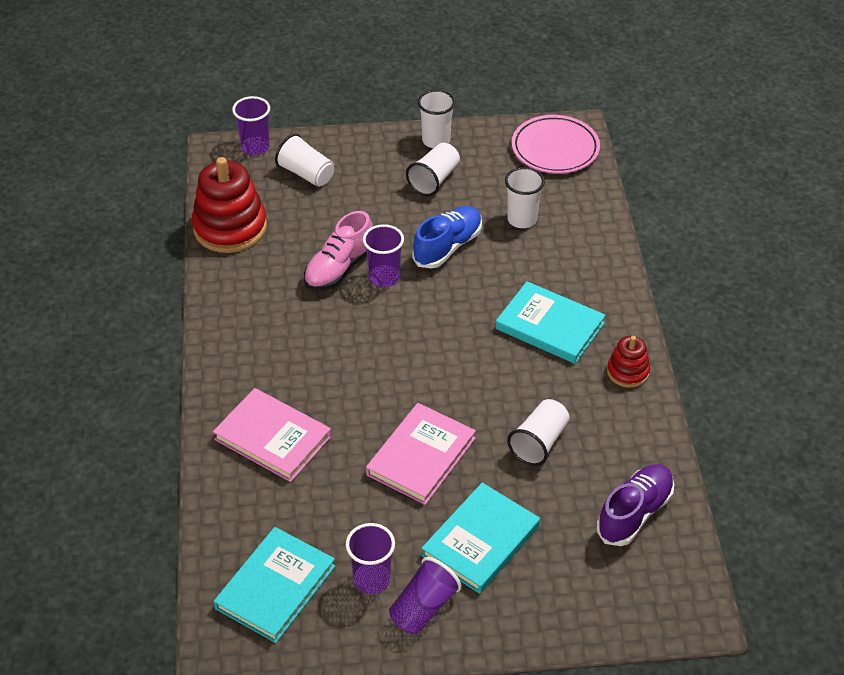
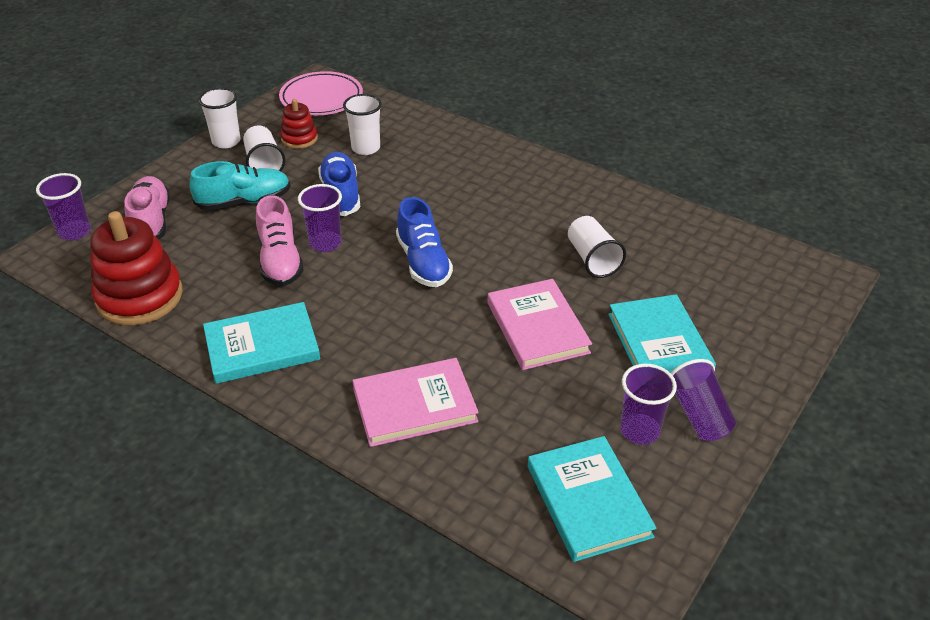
camera: 50 degrees left, 5 degrees down
white cup [275,133,334,187] -> pink shoe [124,176,170,240]
turquoise book [496,281,606,364] -> turquoise book moved to [203,302,320,384]
purple shoe [596,464,674,546] -> none
red stacking toy [607,336,650,388] -> red stacking toy moved to [280,99,318,149]
none -> turquoise shoe [189,161,291,211]
none -> blue shoe [396,197,453,287]

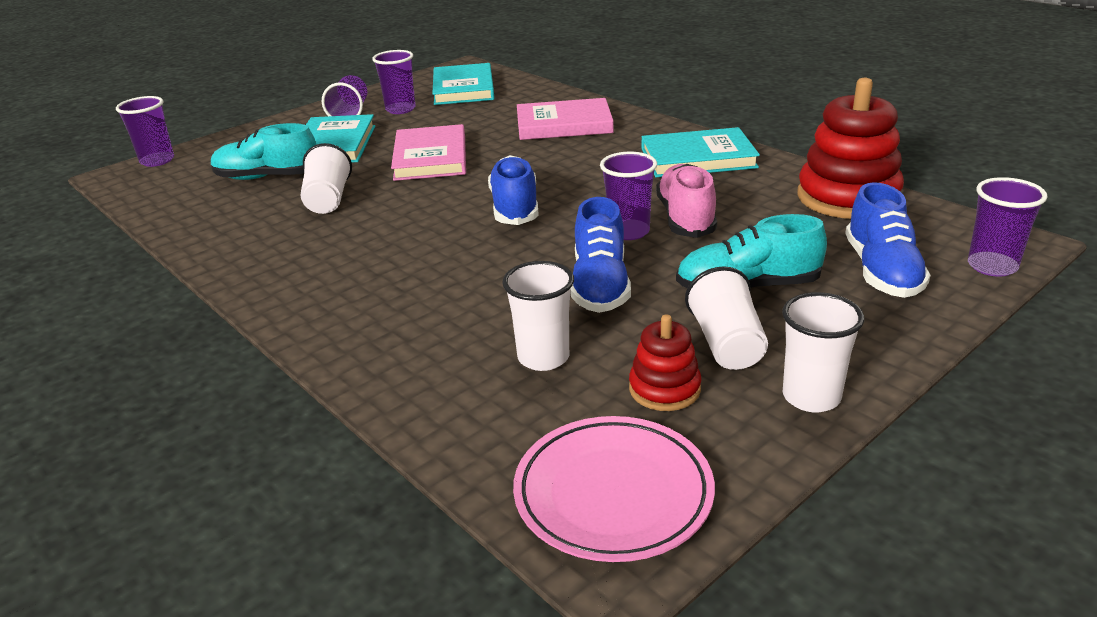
camera: 165 degrees left, 10 degrees down
pink shoe [124,176,170,240] -> blue shoe [845,182,930,298]
none -> purple cup [116,96,174,167]
none -> turquoise shoe [211,123,317,180]

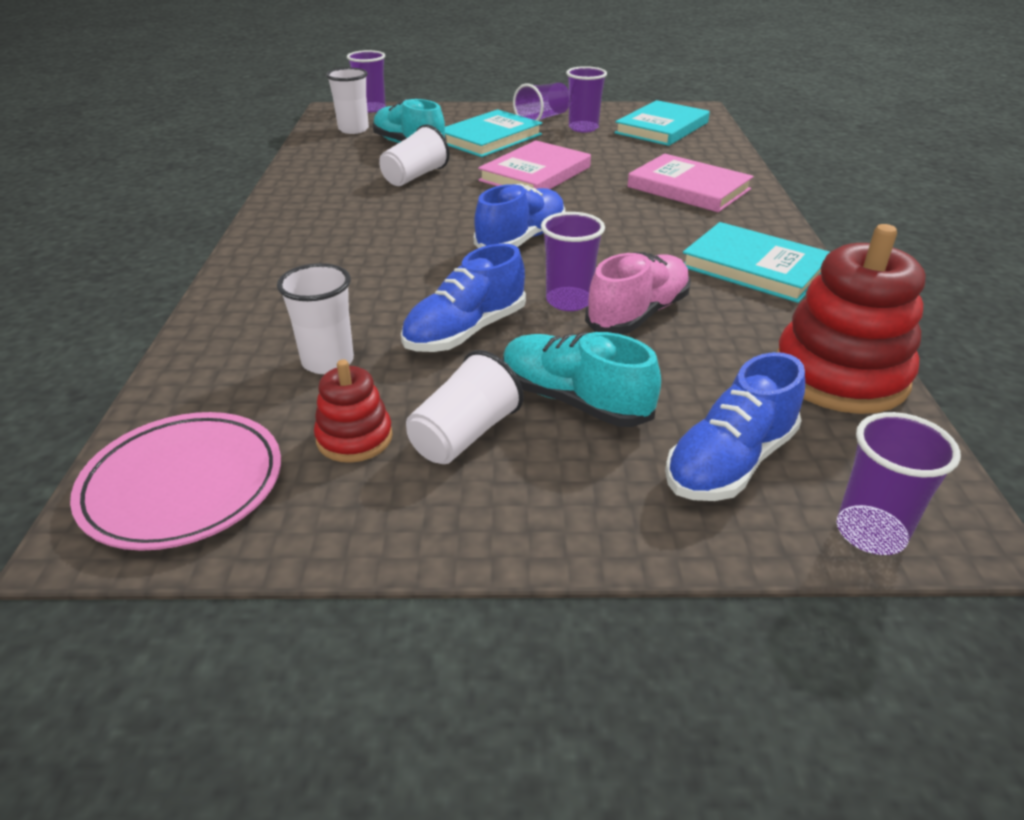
camera: 40 degrees right, 5 degrees up
white cup [782,292,864,412] -> white cup moved to [326,68,369,134]

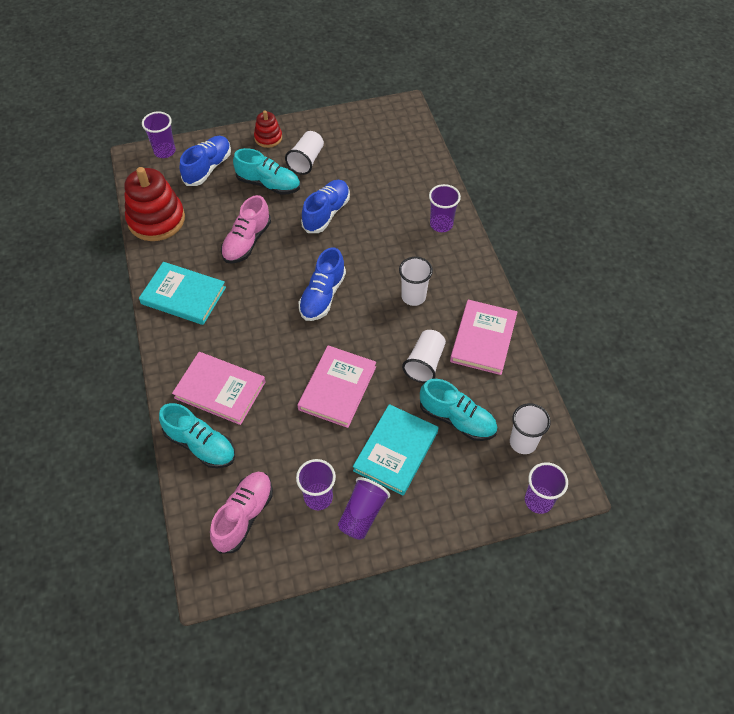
camera: 165 degrees right, 20 degrees up
pink plate [70,412,281,551] -> none
white cup [277,263,354,374] -> white cup moved to [399,257,433,306]
red stacking toy [314,359,393,463] -> red stacking toy moved to [254,110,282,148]
purple cup [541,212,605,311] -> purple cup moved to [429,184,461,232]
turquoise book [614,100,710,146] -> pink shoe [210,472,273,554]
none -> turquoise shoe [159,403,235,468]
none -> pink book [450,300,517,375]

